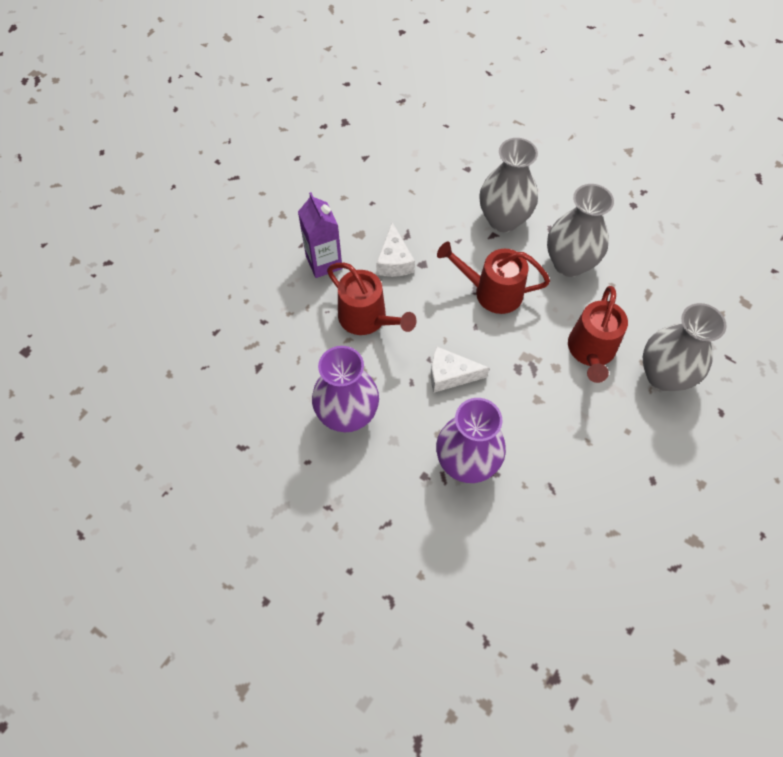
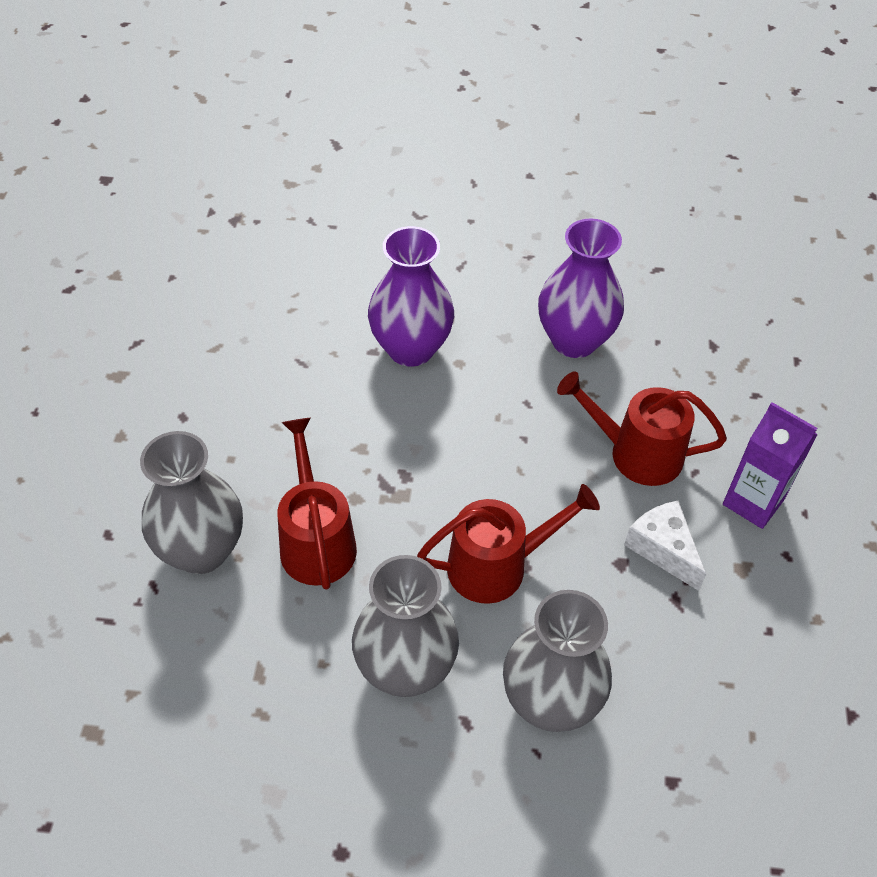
camera: 150 degrees right, 10 degrees down
white cheese [431,347,489,393] -> none

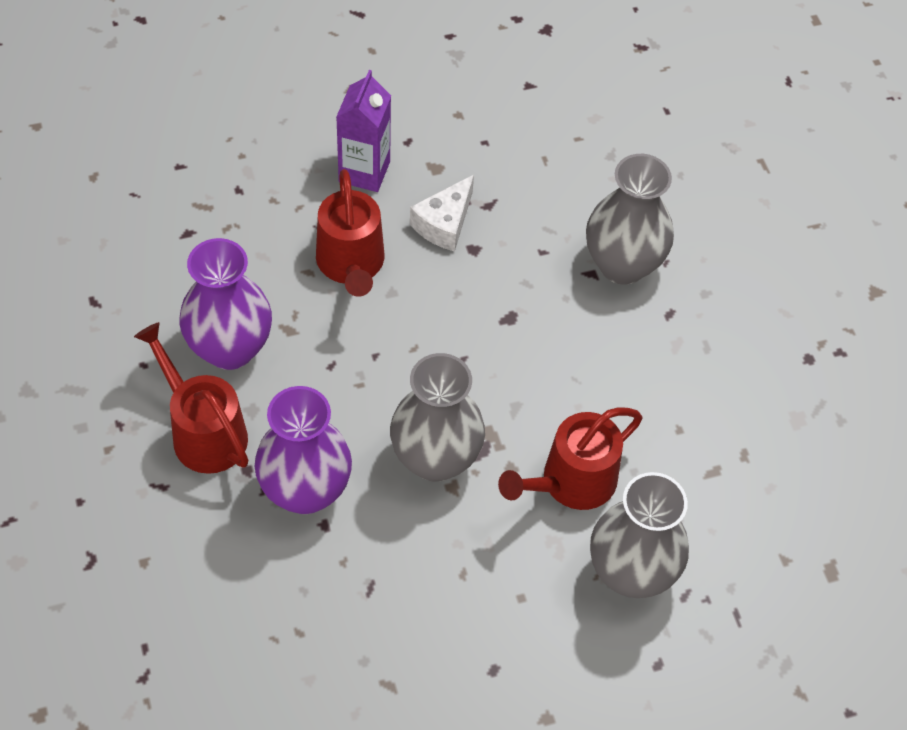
camera: 115 degrees left, 5 degrees up
grey vase [352,555,459,697] -> grey vase moved to [390,353,485,482]
red watering can [417,484,600,604] -> red watering can moved to [134,322,248,474]

